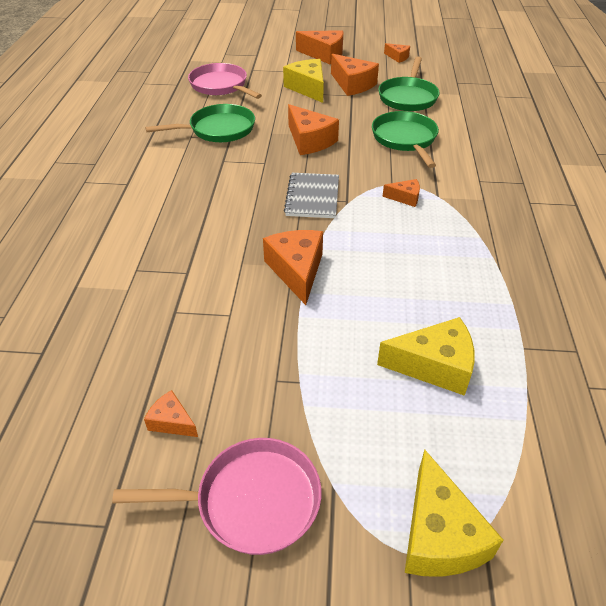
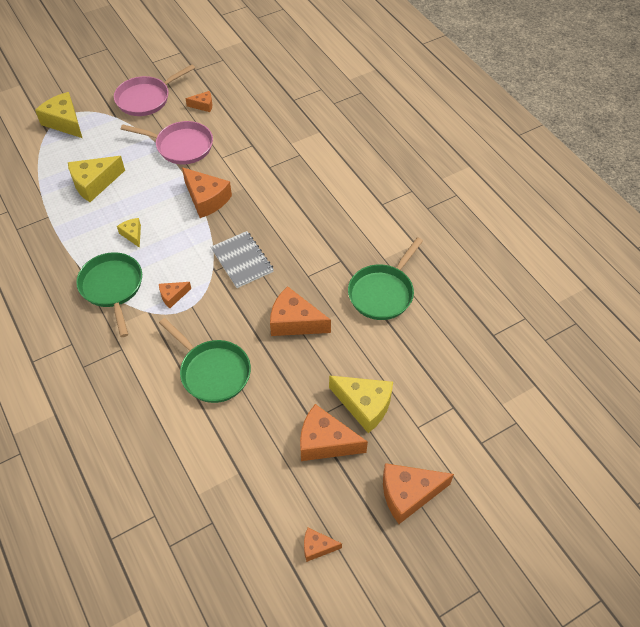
camera: 145 degrees right, 10 degrees up
pink pan [188,63,262,99] -> pink pan moved to [121,121,213,164]
green pan [378,57,440,111] -> green pan moved to [76,252,142,337]
none -> yellow cheese [117,218,141,248]

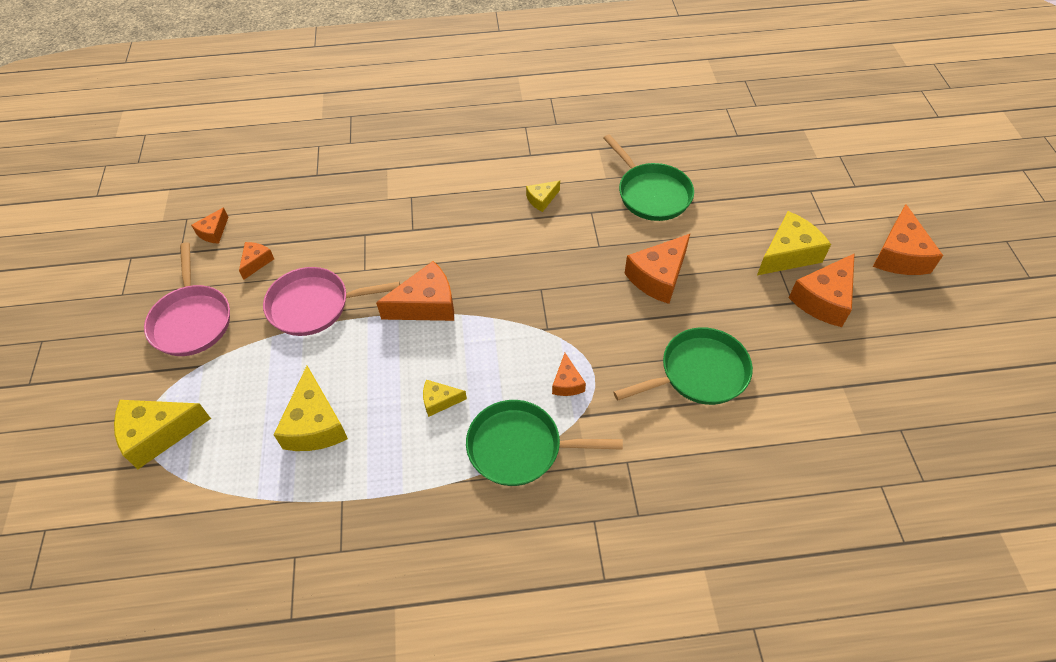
camera: 65 degrees left, 0 degrees up
pink pan [121,121,213,164] -> pink pan turned 135 degrees counterclockwise [263,267,400,336]
grey notebook [211,231,274,288] -> none
orange cheese [304,528,342,562] -> orange cheese moved to [191,208,228,244]
none -> yellow cheese [526,180,560,212]

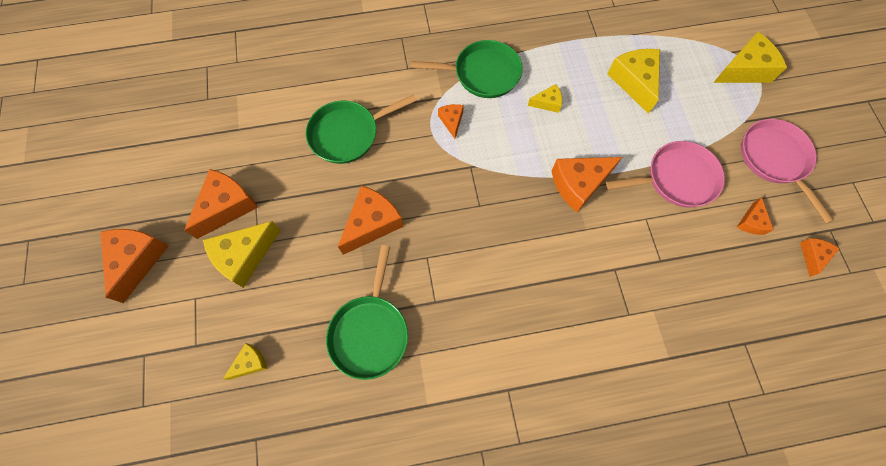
camera: 175 degrees right, 15 degrees up
yellow cheese [526,180,560,212] -> yellow cheese moved to [223,343,268,380]
green pan [603,134,694,221] -> green pan turned 135 degrees counterclockwise [326,245,408,380]

